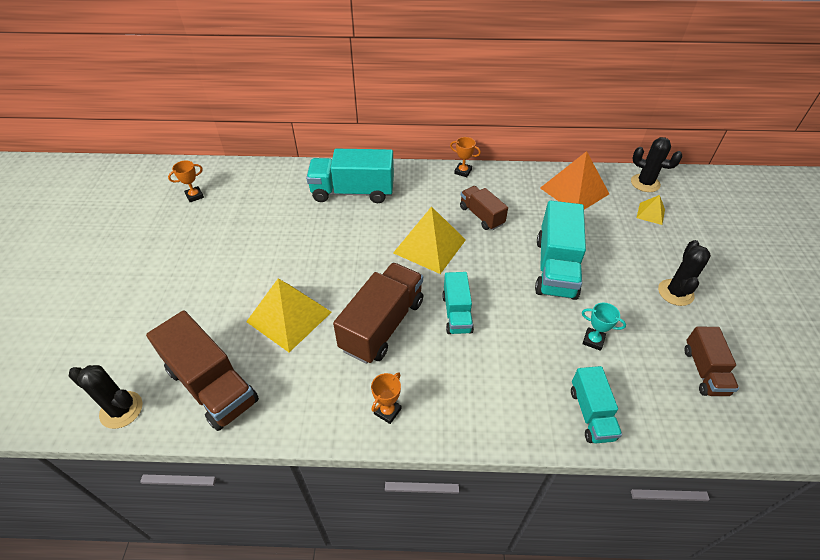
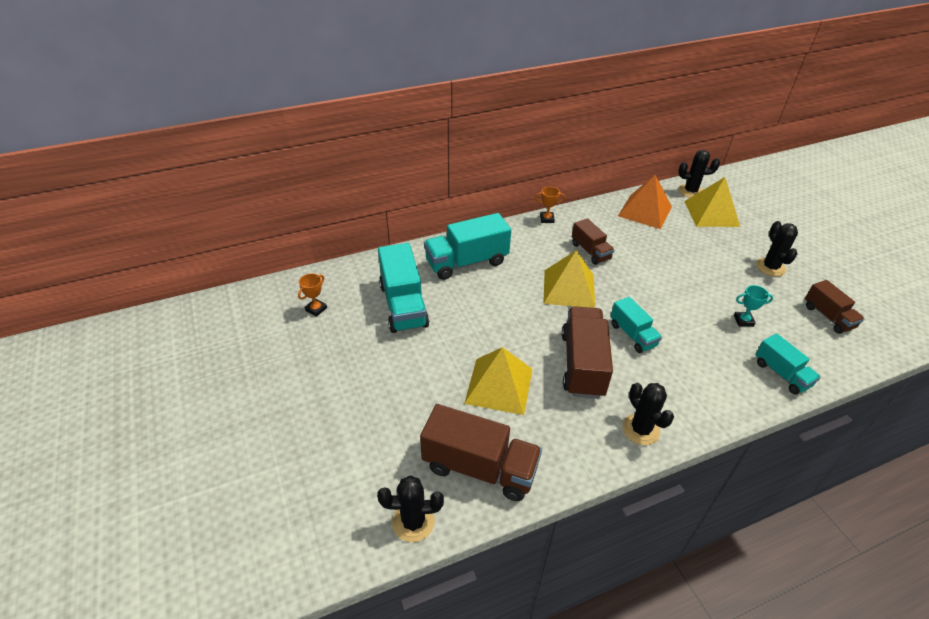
camera: 25 degrees left, 5 degrees down
orange trophy [371,373,402,424] -> black cactus [622,383,674,445]
brown truck [460,186,508,230] -> brown truck turned 150 degrees counterclockwise [572,218,614,265]
turquoise truck [535,200,586,300] -> turquoise truck moved to [378,243,429,333]
yellow pyramid [637,195,665,225] -> yellow pyramid [684,177,740,227], size x2.05

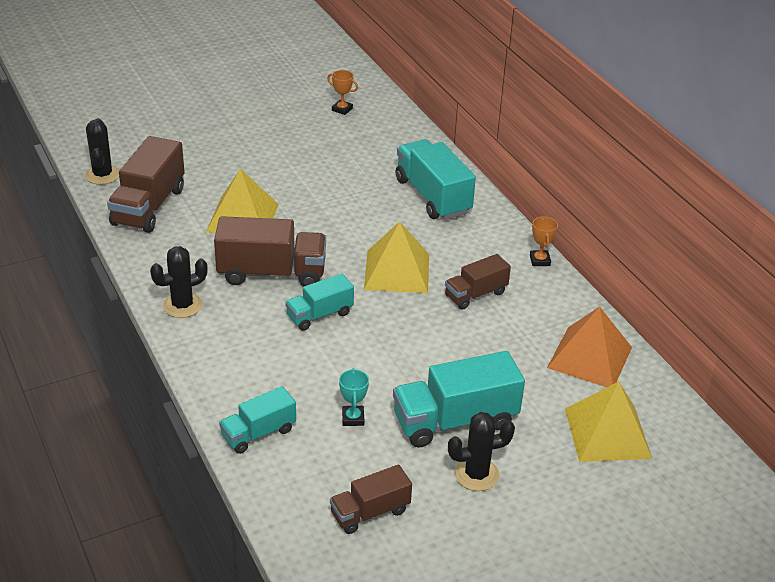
camera: 85 degrees right, 5 degrees down
turquoise truck [378,243,429,333] -> turquoise truck moved to [393,351,525,448]
black cactus [678,150,720,198] -> none

